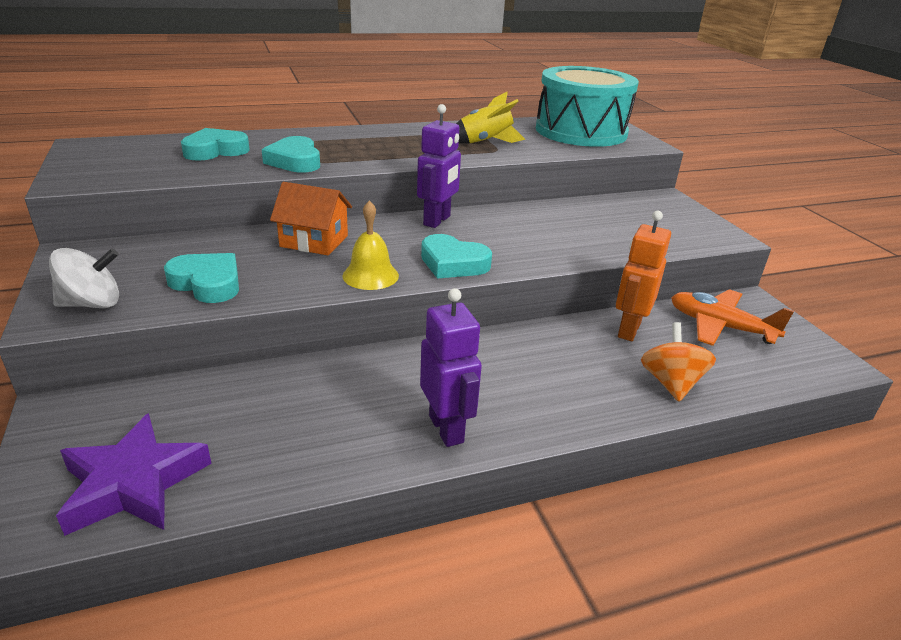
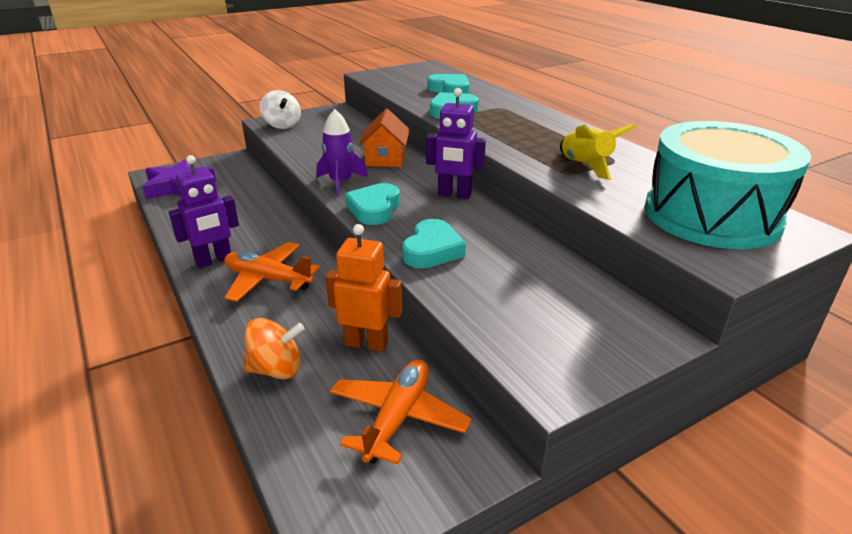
camera: 80 degrees right, 0 degrees up
turquoise heart [164,253,239,303] -> turquoise heart moved to [402,219,466,268]
yellow bell [343,200,399,290] -> purple rocket [316,109,368,196]
none -> orange plane [224,242,320,302]

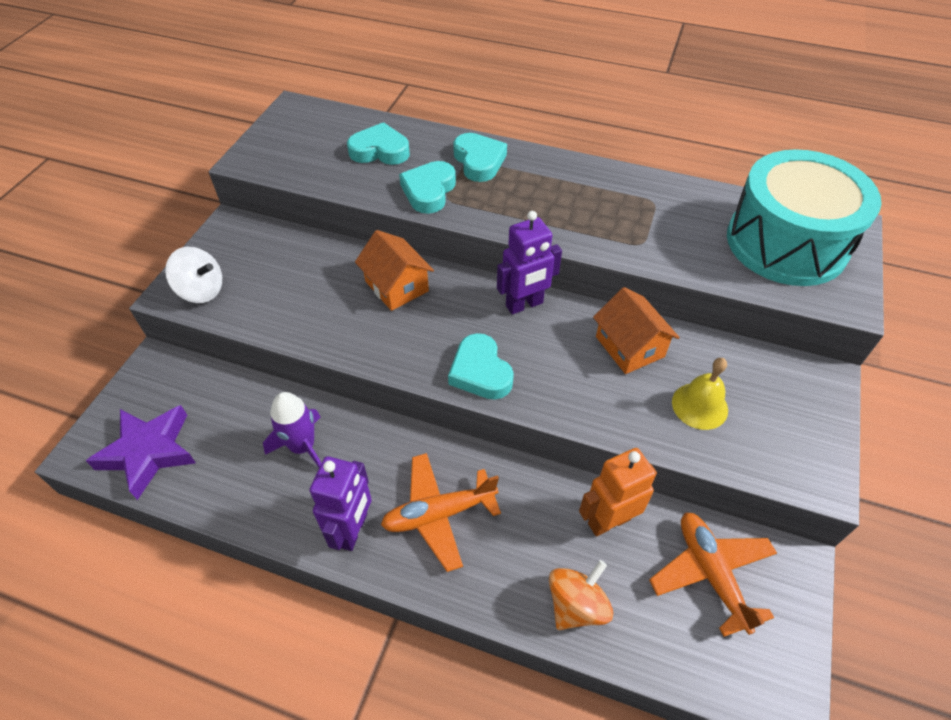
camera: 40 degrees left, 20 degrees up
purple rocket [316,109,368,196] -> purple rocket moved to [263,392,321,467]
turquoise heart [402,219,466,268] -> turquoise heart moved to [453,133,507,182]
yellow rocket [560,124,638,180] -> none
none -> orange house [593,287,680,374]
none -> yellow bell [672,358,728,430]

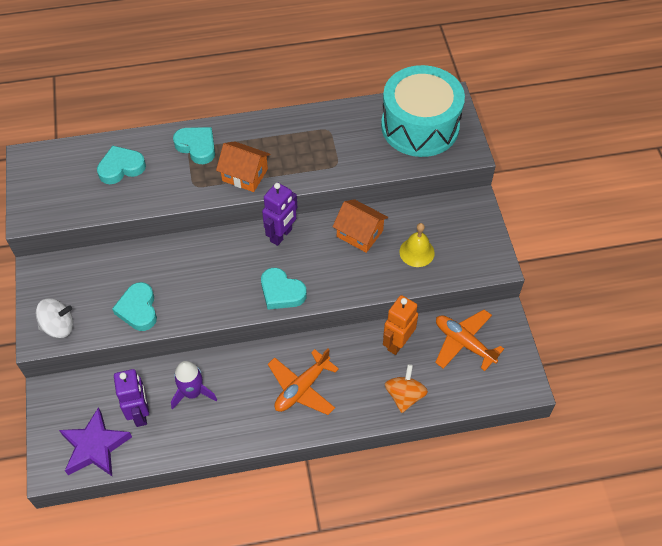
camera: 30 degrees left, 5 degrees up
purple robot [310,456,372,551] -> purple robot moved to [114,369,149,427]
orange house [355,230,434,311] -> orange house moved to [216,141,270,192]
turquoise heart [399,161,456,214] -> turquoise heart moved to [112,282,157,331]

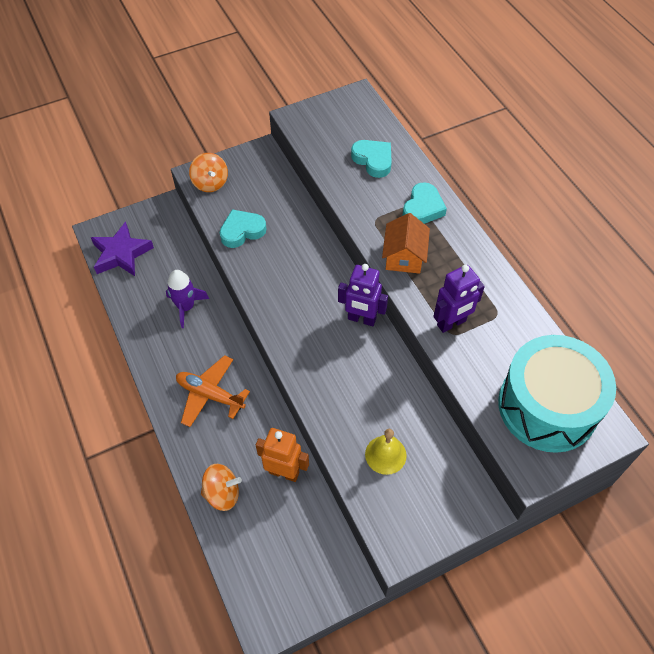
camera: 75 degrees right, 0 degrees up
white spinning top [36,298,73,338] -> orange spinning top [189,153,228,192]
purple robot [114,369,149,427] -> purple robot moved to [433,265,485,333]
turquoise heart [261,268,307,310] -> none
orange house [333,199,388,253] -> none
orange plane [435,310,504,371] -> none

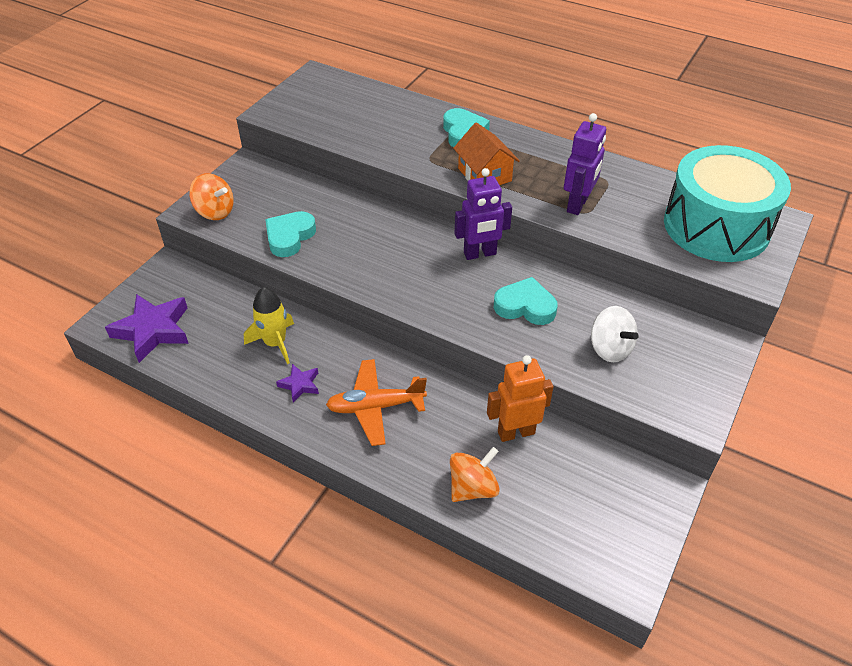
camera: 35 degrees left, 10 degrees down
purple rocket [166,270,209,328] -> yellow rocket [244,287,294,364]
turquoise heart [351,140,392,178] -> turquoise heart moved to [494,277,558,325]
yellow bell [365,429,407,475] -> white spinning top [591,306,639,362]
none -> purple star [276,364,319,402]

